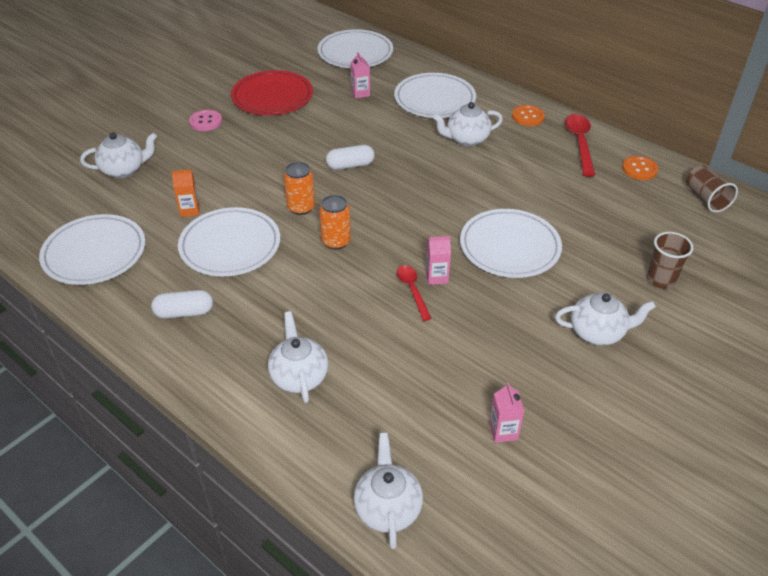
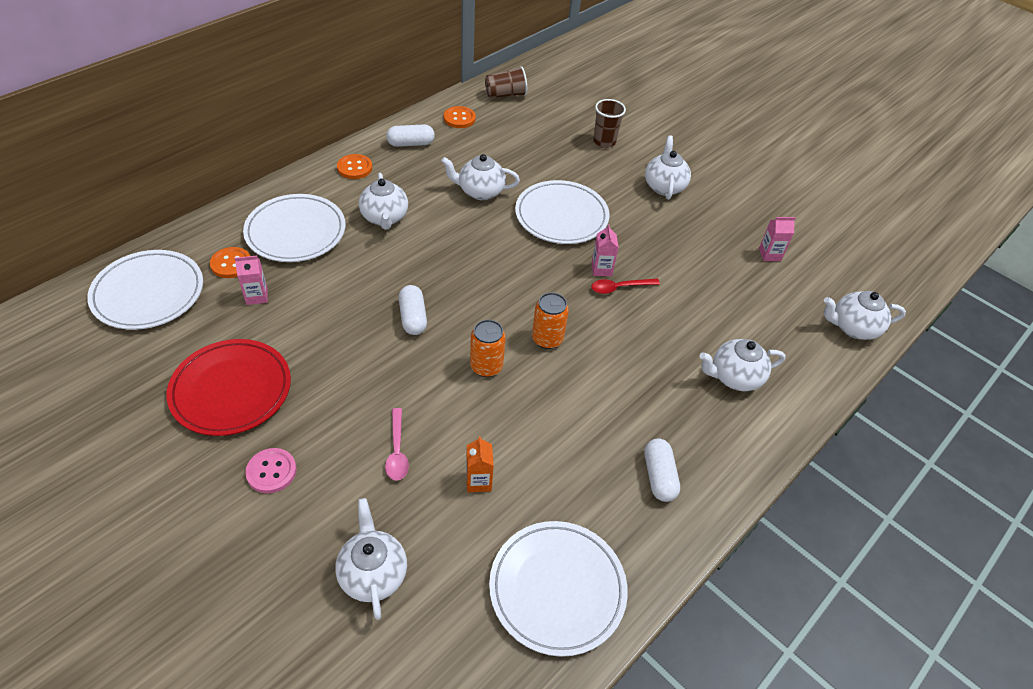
camera: 90 degrees left, 5 degrees up
white plate [178,207,280,276] -> none
red spoon [565,114,595,177] -> white capsule [386,124,435,147]
none -> orange button [210,247,250,278]
none -> pink spoon [385,408,409,480]
none -> white teapot [441,154,520,200]

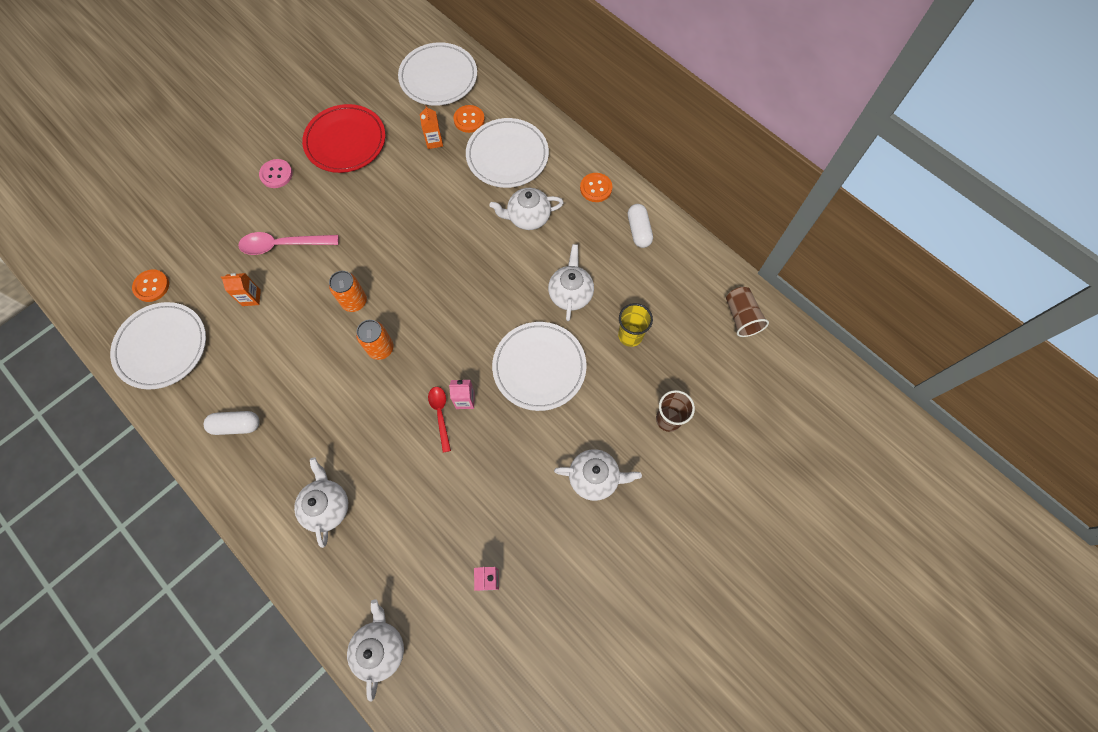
camera: 95 degrees right, 20 degrees up
pink carton [234,256,268,305] -> orange carton [420,105,443,149]
white teapot [335,498,407,620] -> none
pink spoon [385,408,409,480] -> pink spoon [238,232,339,255], size x1.58
white capsule [399,285,427,335] -> none
orange button [444,106,476,128] -> orange button moved to [132,269,169,302]
none -> yellow cup [618,303,653,347]

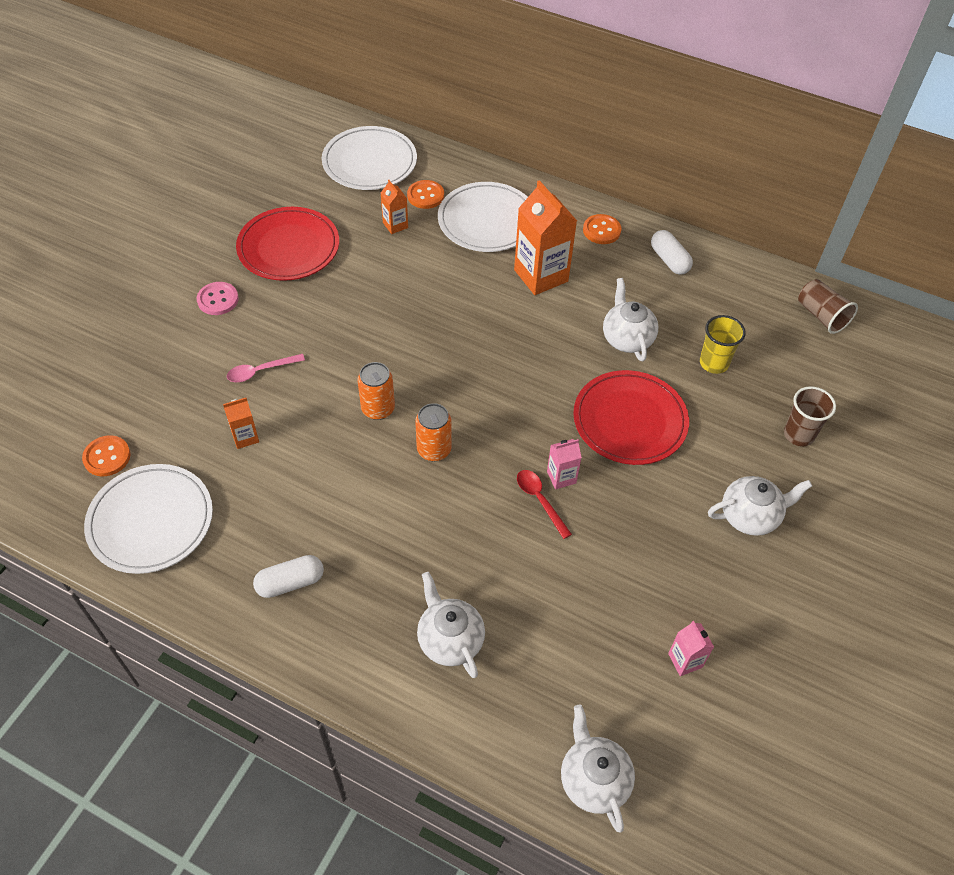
camera: 20 degrees left, 15 degrees down
pink spoon [238,232,339,255] -> pink spoon [227,354,305,382], size x0.63
white teapot [489,188,564,230] -> orange carton [514,180,577,295]
white plate [492,322,587,411] -> red plate [573,370,689,465]

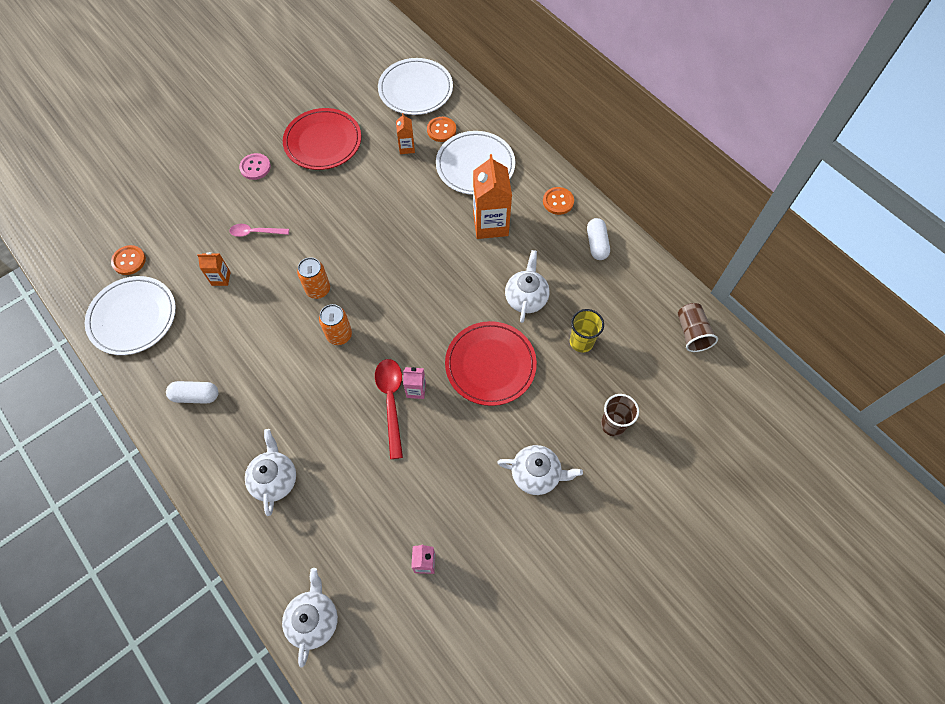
camera: 25 degrees right, 10 degrees up
red spoon [517,470,572,539] -> red spoon [375,359,403,459], size x1.58

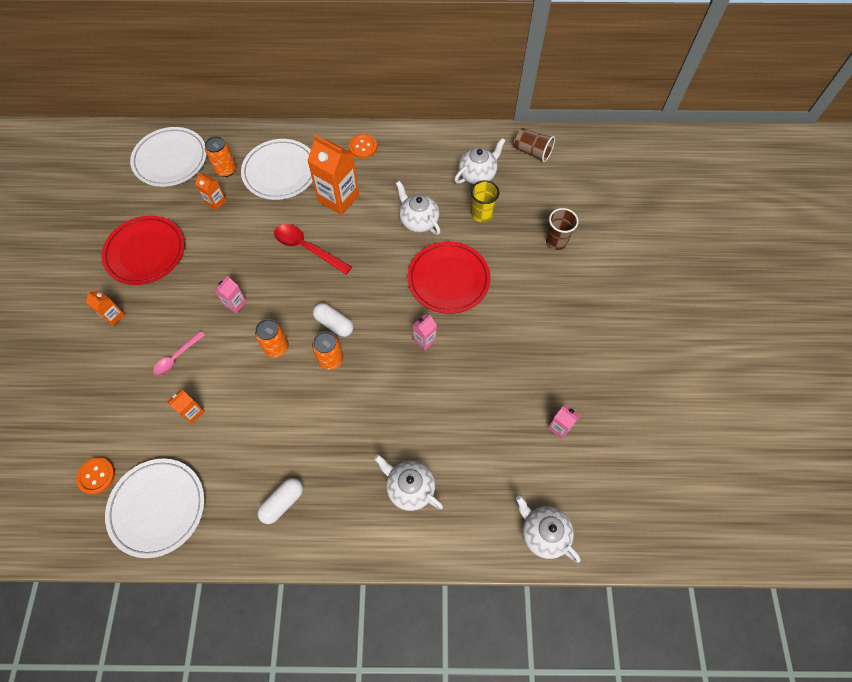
camera: 50 degrees left, 0 degrees up
pink button [239,153,271,180] -> orange carton [86,290,125,326]
red spoon [375,359,403,459] -> red spoon moved to [274,224,352,275]
orange button [427,117,456,142] -> orange can [205,136,236,177]
white teapot [497,445,583,495] -> white teapot moved to [454,138,506,184]
white capsule [587,218,610,260] -> white capsule moved to [313,303,354,337]
none -> pink carton [214,276,247,314]

